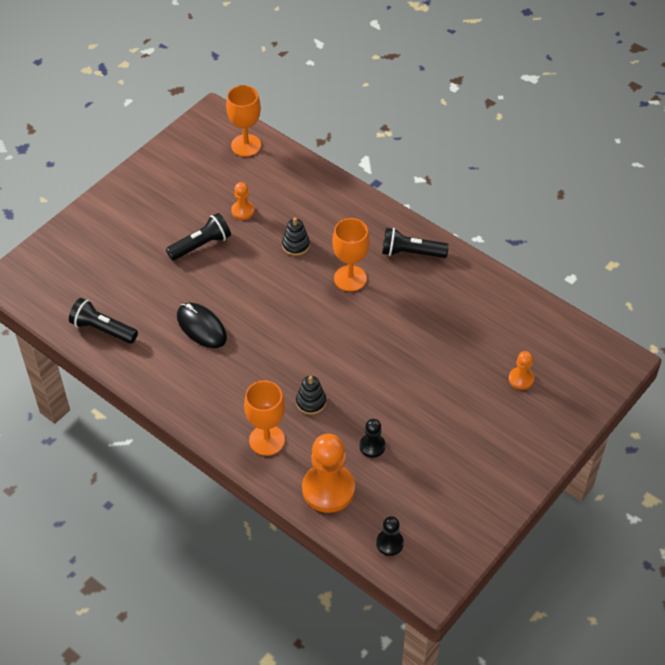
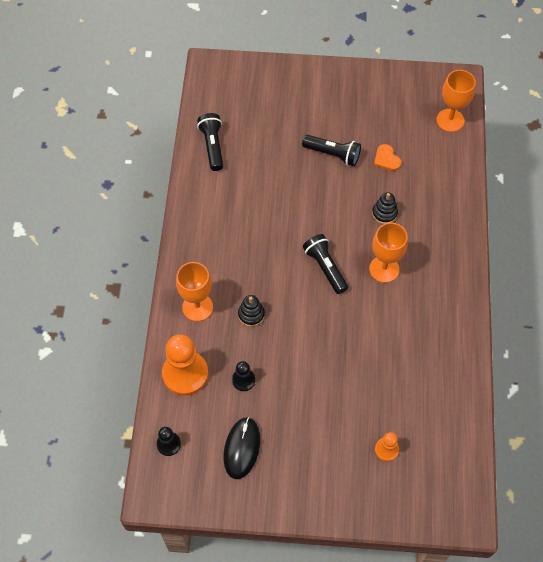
camera: 55 degrees right, 10 degrees up
black mouse [177,303,227,348] -> black mouse moved to [224,417,260,479]
orange pawn [231,182,254,220] -> orange heart [374,144,402,171]
black flashlight [382,228,449,258] -> black flashlight moved to [303,234,348,294]

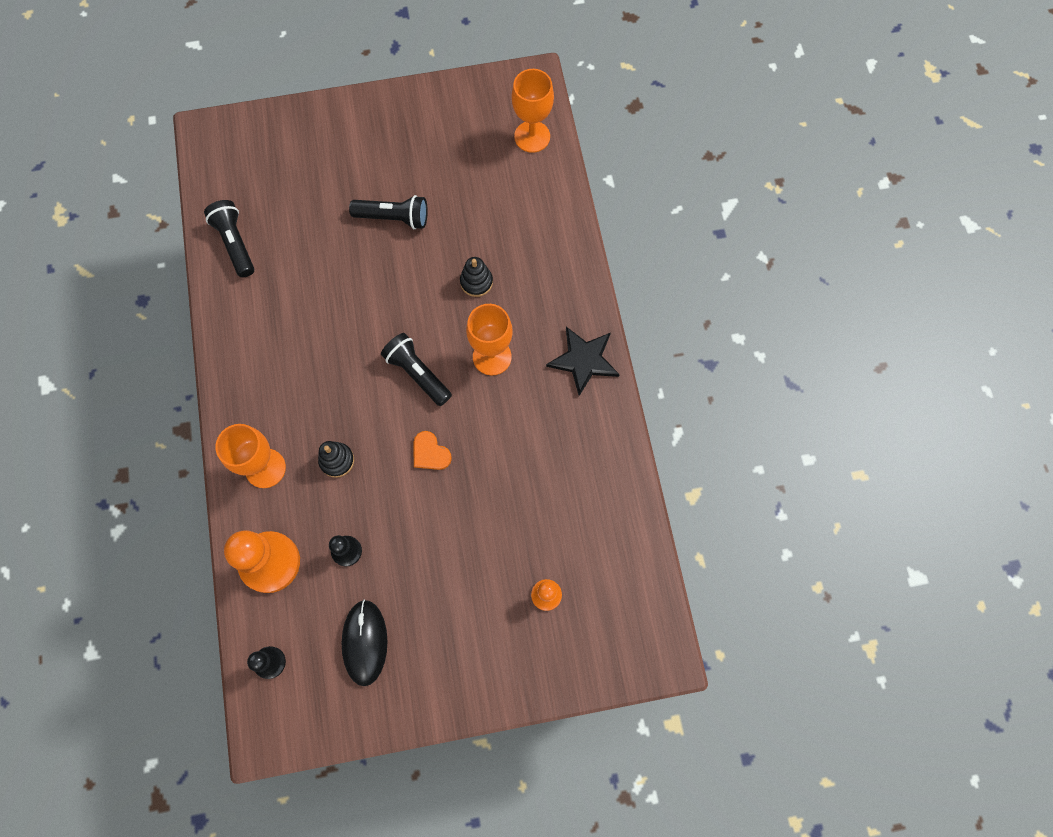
camera: 15 degrees left, 10 degrees up
orange heart [374,144,402,171] -> orange heart moved to [414,431,452,470]
none -> black star [546,327,620,396]

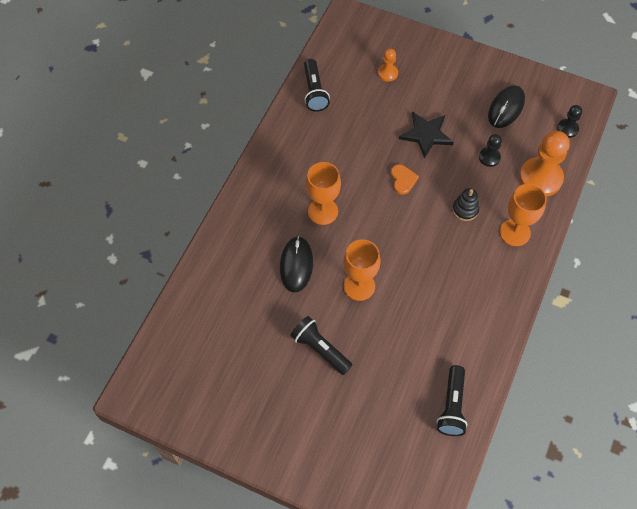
camera: 145 degrees left, 10 degrees down
black flashlight [381,333,452,406] -> black flashlight moved to [304,59,330,112]
black stacking toy [460,257,493,297] -> black mouse [280,236,313,293]
orange goblet [512,69,554,153] -> orange goblet moved to [343,239,381,301]
black star [546,327,620,396] -> black star moved to [399,112,454,159]

